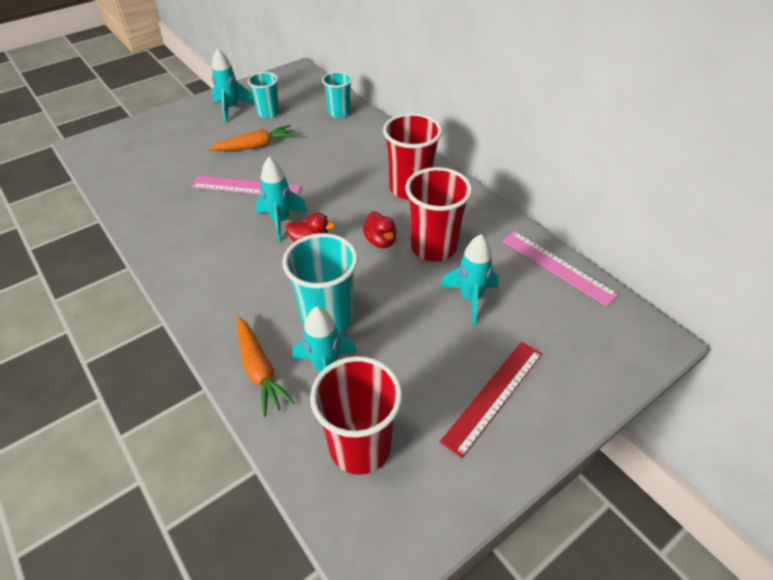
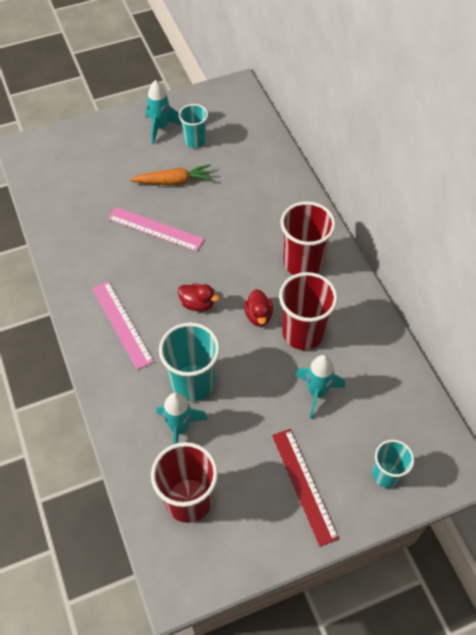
camera: 15 degrees right, 10 degrees up
orange carrot [238,317,295,417] -> none
turquoise rocket [255,157,308,242] -> none
turquoise cup [322,71,352,118] -> turquoise cup moved to [372,440,414,488]
red ruler [440,342,542,458] -> red ruler turned 75 degrees counterclockwise [272,429,339,547]
pink ruler [502,231,619,307] -> pink ruler moved to [92,281,154,370]

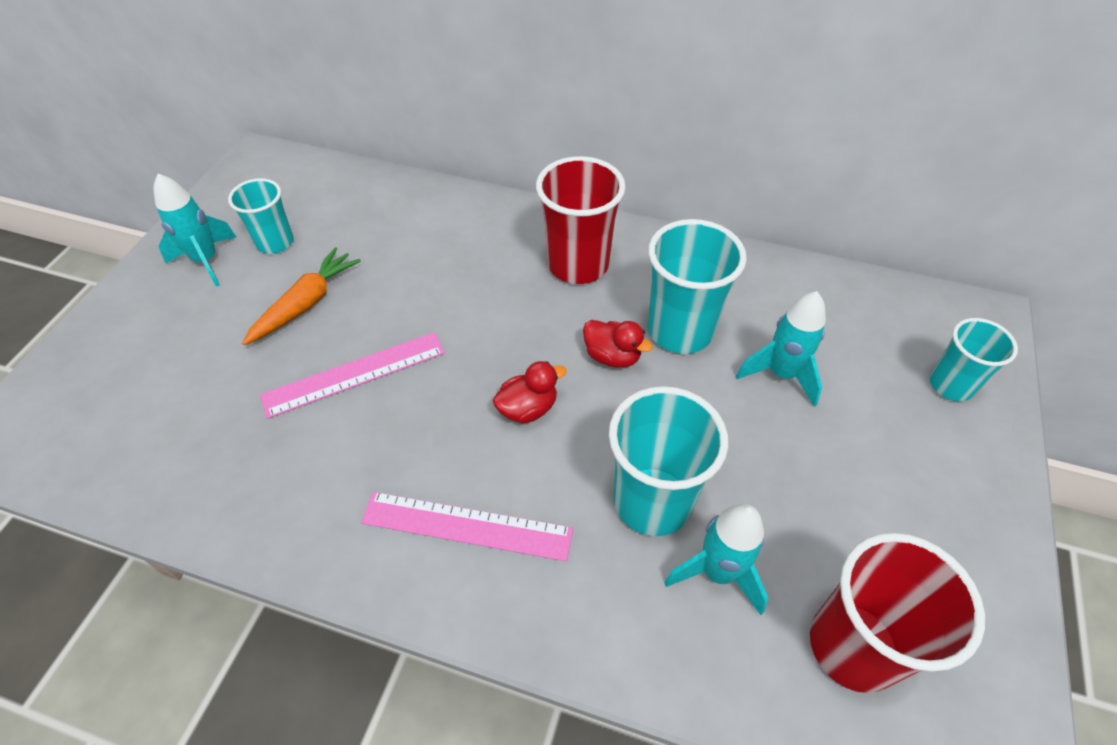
camera: 50 degrees left, 5 degrees down
red ruler [272,429,339,547] -> none
red cup [279,272,338,350] -> turquoise cup [648,219,747,354]

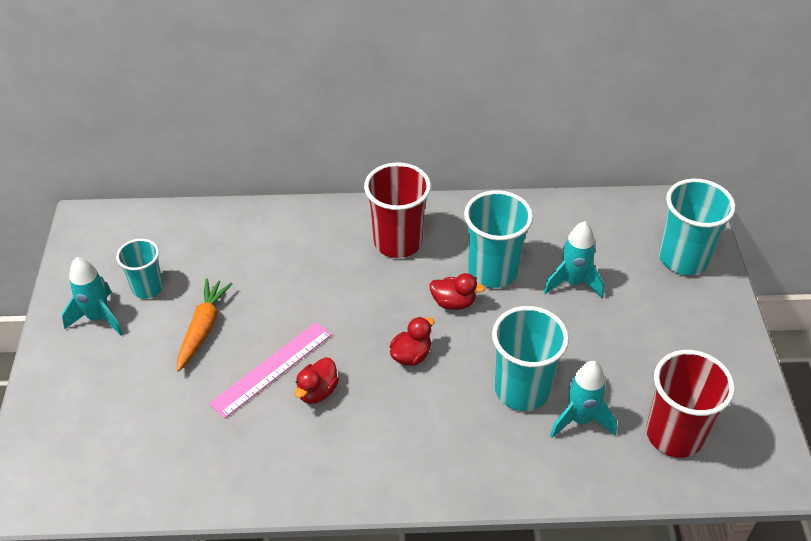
camera: 20 degrees left, 5 degrees down
pink ruler [361,492,573,561] -> none
turquoise cup [930,318,1018,402] -> turquoise cup [659,179,736,275], size x1.61
none -> red duck [295,357,339,404]

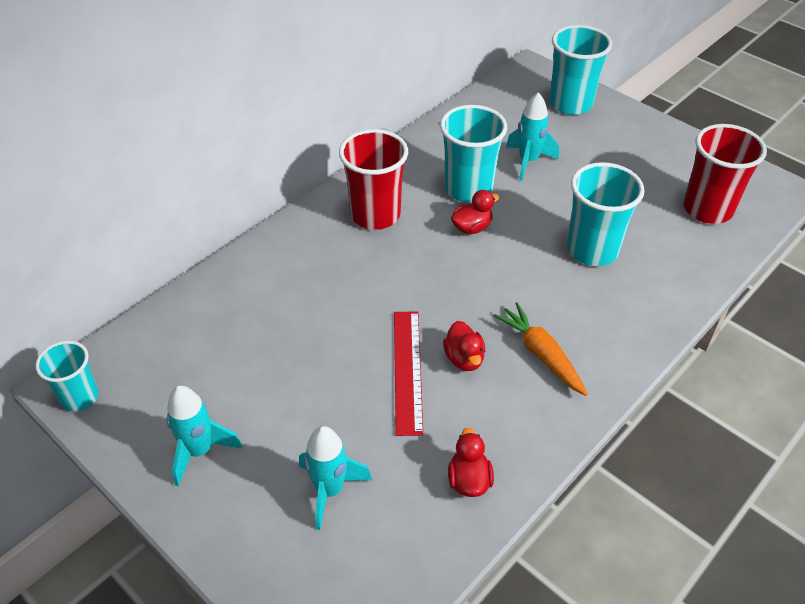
camera: 45 degrees left, 0 degrees up
turquoise cup [116,239,163,299] -> turquoise cup moved to [35,341,99,412]
orange carrot [177,279,232,372] -> orange carrot moved to [493,302,588,396]
pink ruler [209,322,332,418] -> red ruler [394,312,423,436]
red duck [390,317,434,366] -> red duck moved to [448,428,494,497]
turquoise rocket [550,361,617,438] -> turquoise rocket moved to [299,426,372,530]

